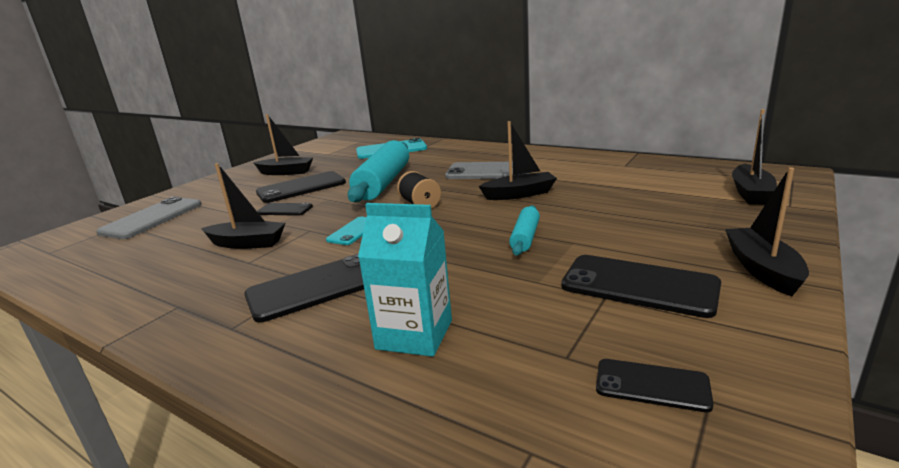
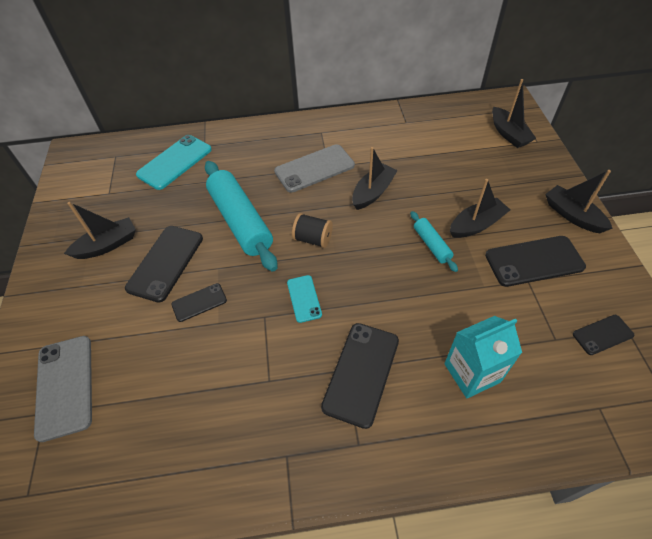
camera: 40 degrees left, 30 degrees up
black boat [201,163,285,249] -> black boat moved to [450,179,510,238]

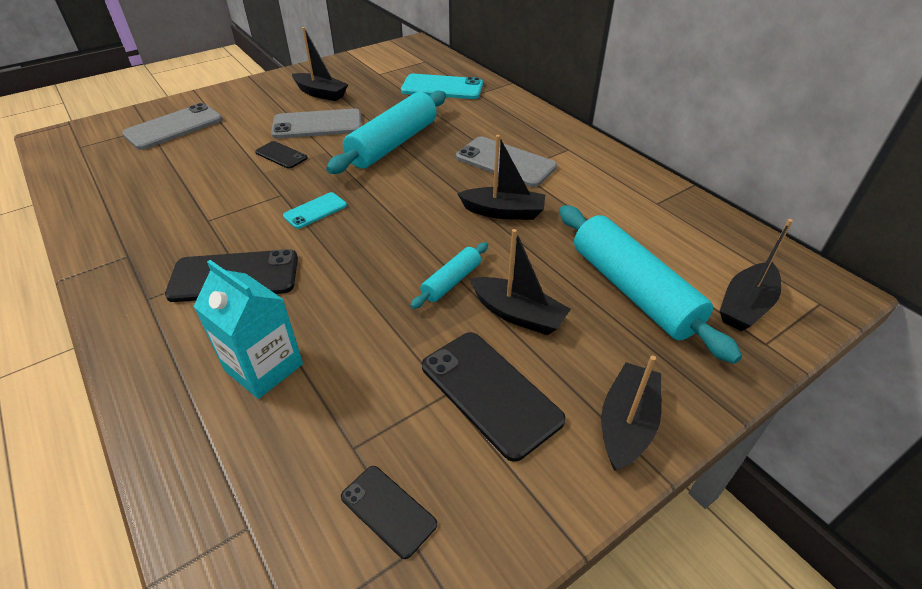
camera: 60 degrees right, 10 degrees down
black phone [125,226,203,303] -> grey phone [271,108,361,138]
black spool [292,213,333,248] -> none
none -> turquoise rolling pin [559,205,742,364]

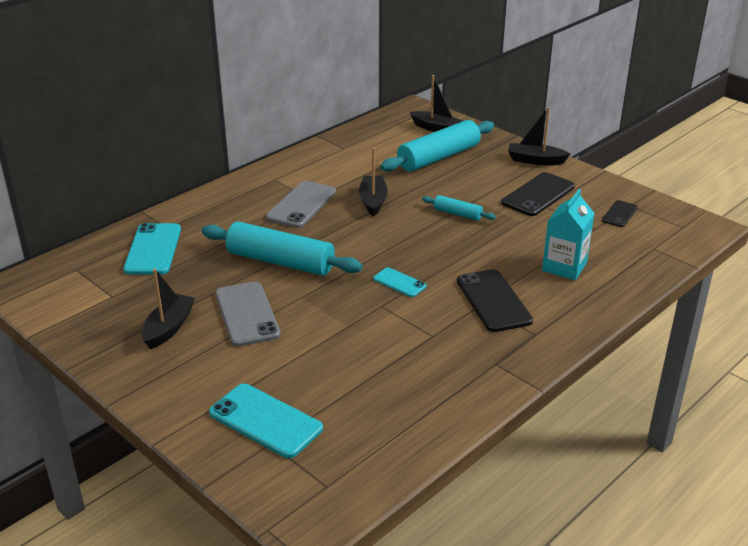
camera: 100 degrees left, 10 degrees down
grey phone [122,103,223,150] -> turquoise phone [209,384,323,458]
black phone [255,141,308,169] -> none
black boat [470,229,571,335] -> none

